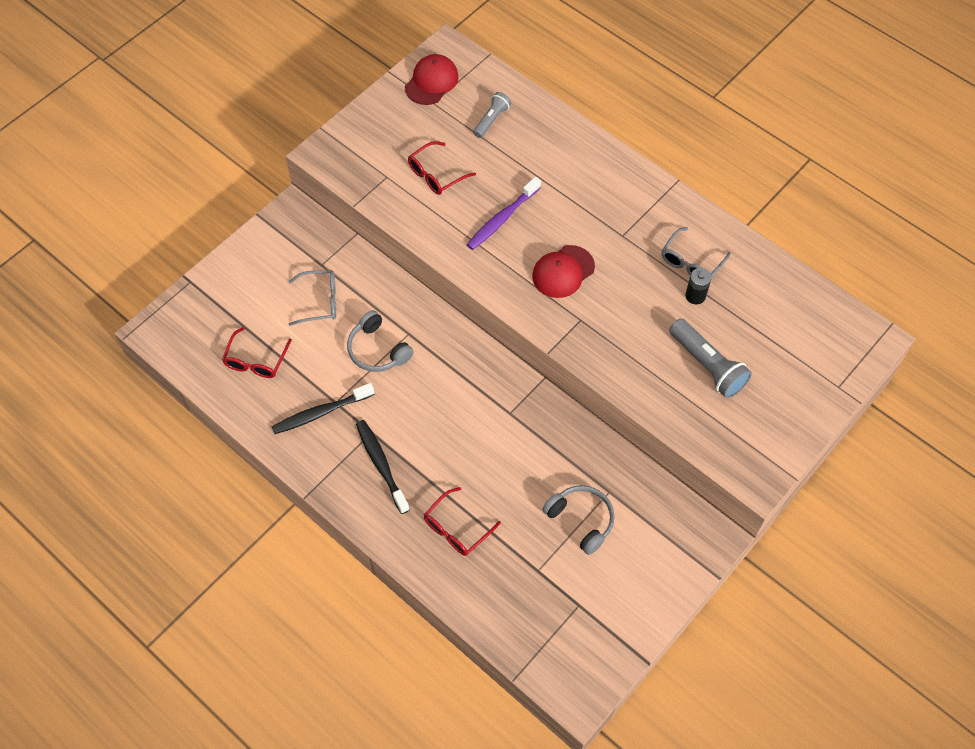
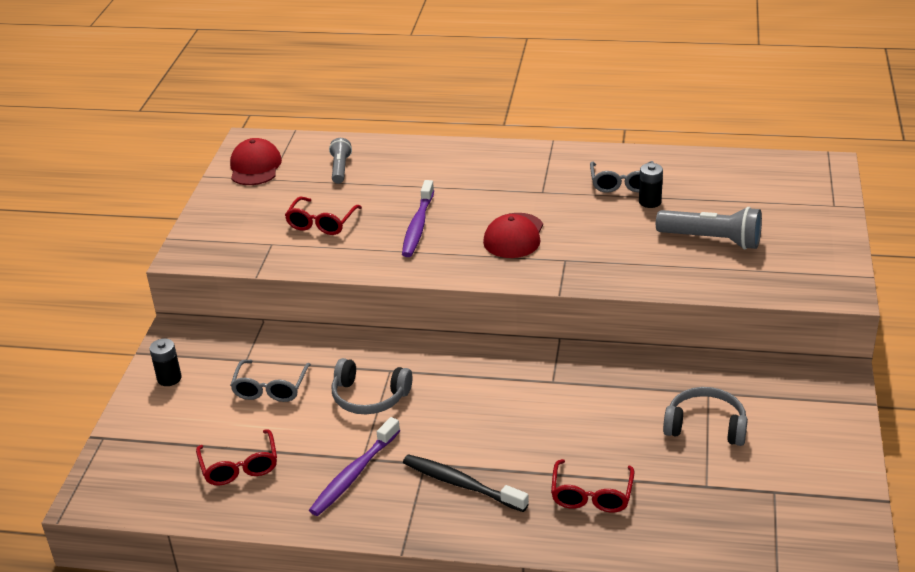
camera: 30 degrees left, 25 degrees down
black toothbrush [272,383,375,434] -> purple toothbrush [309,417,400,516]
grey glasses [288,270,336,326] -> grey glasses turned 135 degrees clockwise [230,360,311,402]
none -> black battery [149,338,182,386]

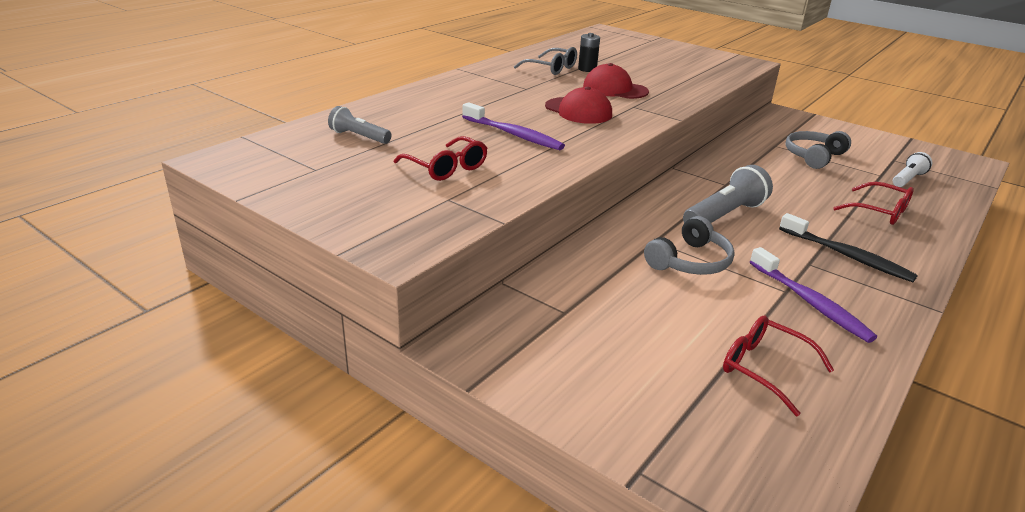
camera: 65 degrees left, 5 degrees down
black battery [149,338,182,386] -> none
red glasses [196,429,277,486] -> red glasses turned 150 degrees counterclockwise [723,315,834,416]
red cap [230,138,282,185] -> red cap moved to [583,63,649,99]
grey glasses [230,360,311,402] -> none
black toothbrush [403,454,529,512] -> black toothbrush turned 105 degrees counterclockwise [779,213,918,282]
grey flashlight [656,207,762,250] -> grey flashlight moved to [683,165,773,223]
none -> white flashlight [893,152,932,187]

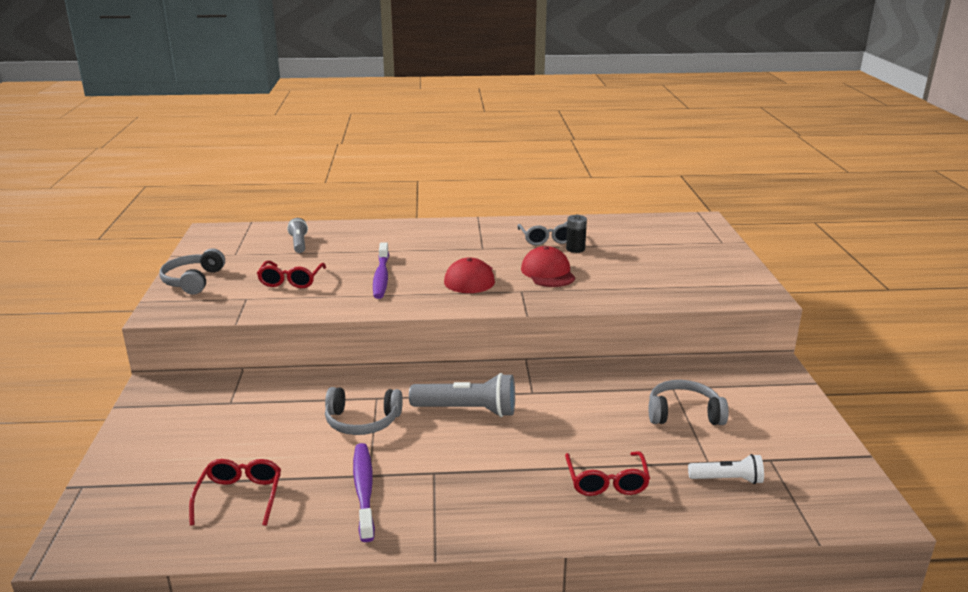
camera: 50 degrees right, 5 degrees down
purple toothbrush [750,247,877,343] -> purple toothbrush turned 150 degrees clockwise [353,443,375,542]
black toothbrush [779,213,918,282] -> none
none -> grey headphones [159,248,225,295]

